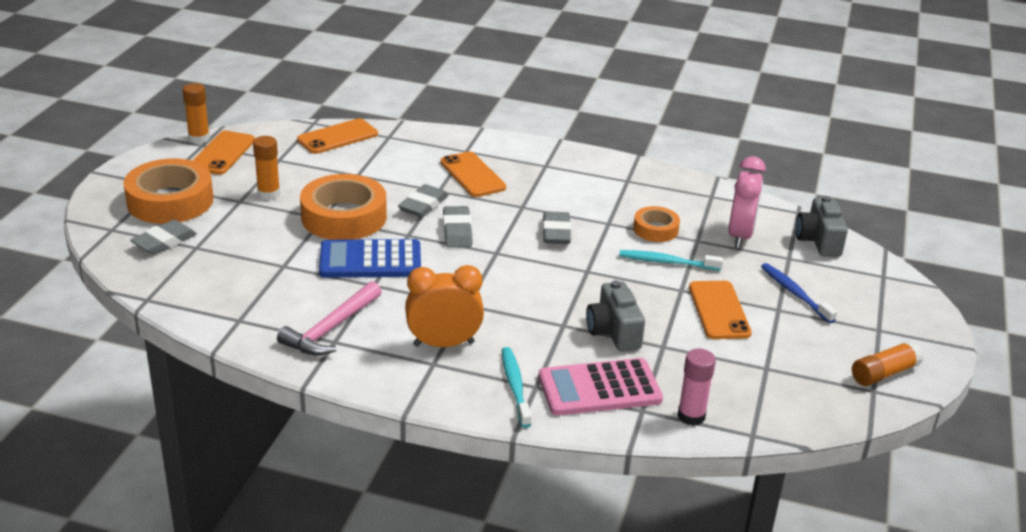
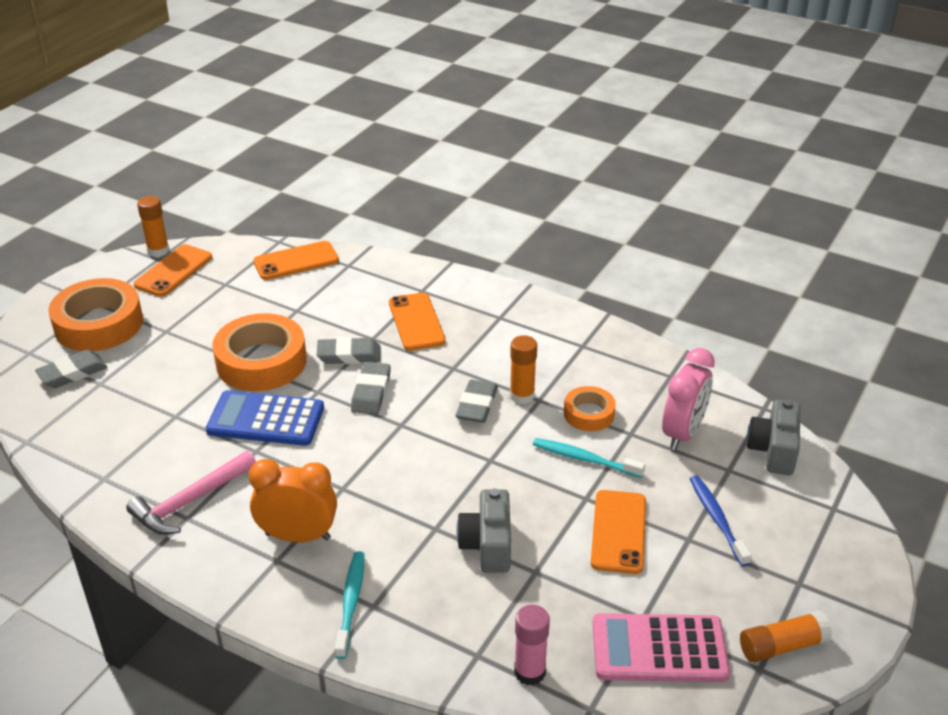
camera: 15 degrees right, 5 degrees up
orange glue stick [253,136,280,200] -> orange glue stick moved to [510,335,537,404]
grey eraser [398,184,448,217] -> grey eraser turned 45 degrees clockwise [317,337,381,364]
pink calculator [539,358,663,416] -> pink calculator moved to [592,613,730,682]

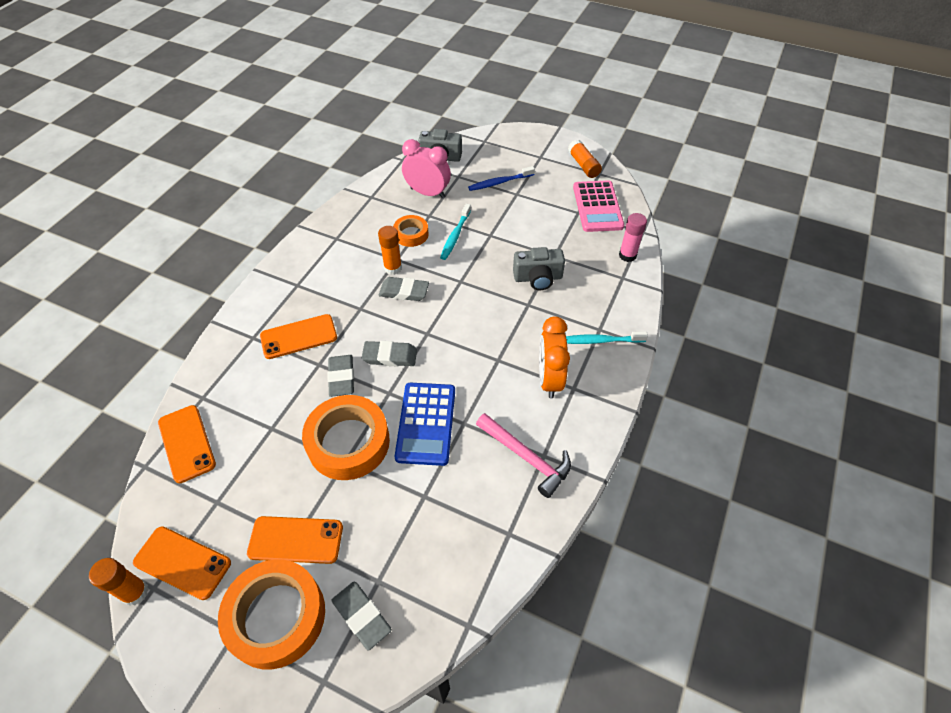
camera: 95 degrees left, 15 degrees up
orange phone [591,490,646,574] -> orange phone moved to [247,516,343,564]

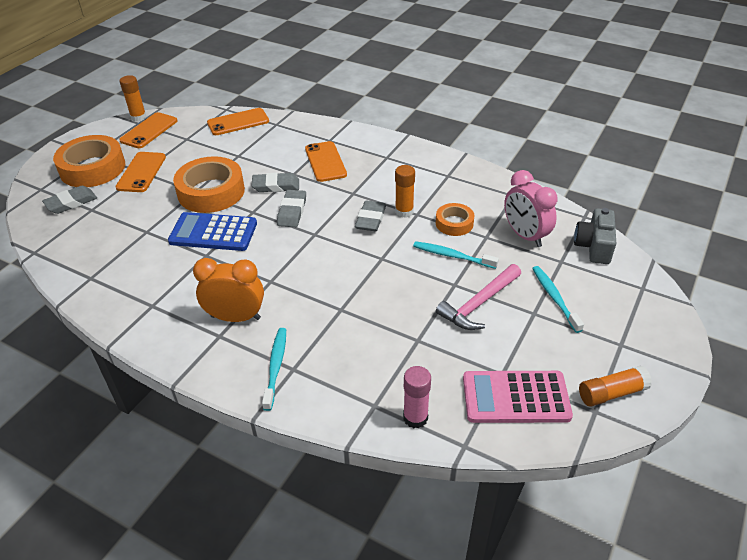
camera: 95 degrees right, 10 degrees down
pink clock [402,139,451,198] -> pink clock turned 120 degrees clockwise [504,170,557,247]
blue toothbrush [468,166,535,191] -> turquoise toothbrush [532,266,584,333]
pink hammer [476,413,571,498] -> pink hammer moved to [436,264,521,330]
grey camera [513,247,565,290] -> none

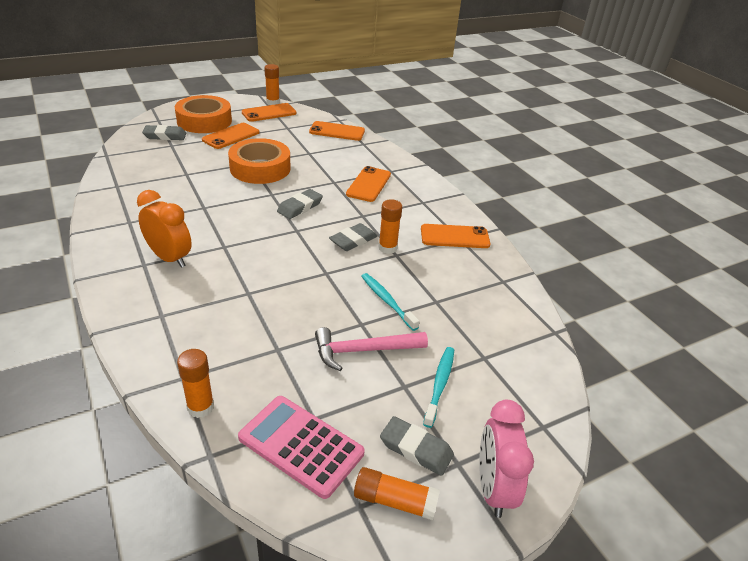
camera: 30 degrees right, 5 degrees down
blue calculator [168,212,257,251] -> none
grey eraser [251,173,299,192] -> grey eraser moved to [380,416,454,476]
turquoise toothbrush [262,328,286,411] -> none
pink glue stick [403,366,431,428] -> orange glue stick [177,349,214,418]
orange tape [436,203,475,236] -> none
pink clock [504,170,557,247] -> pink clock moved to [479,400,534,518]
grey camera [574,208,616,264] -> none
none -> orange phone [421,224,490,248]

